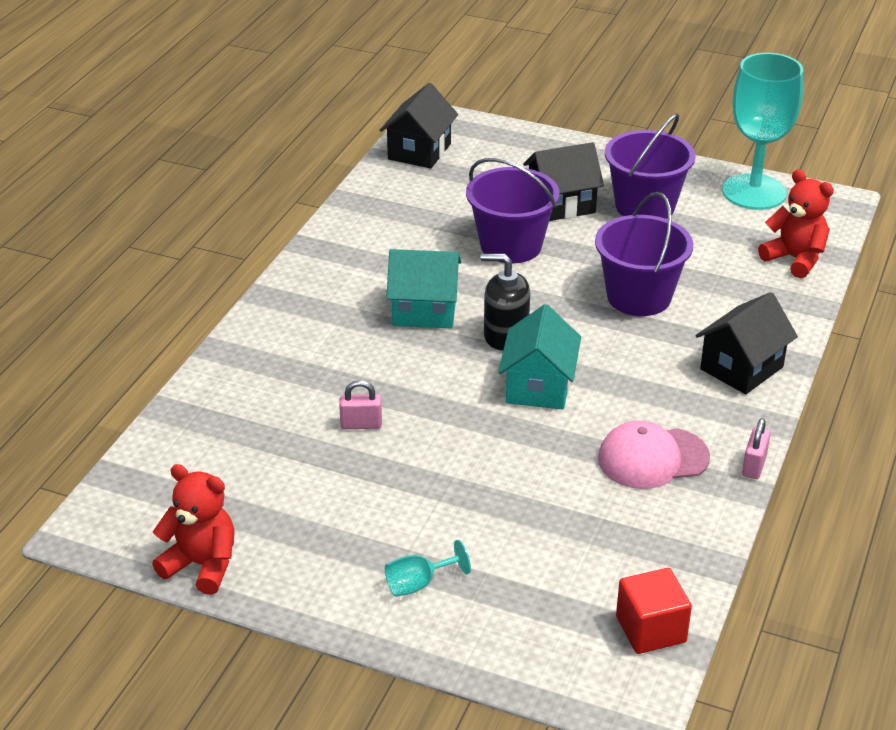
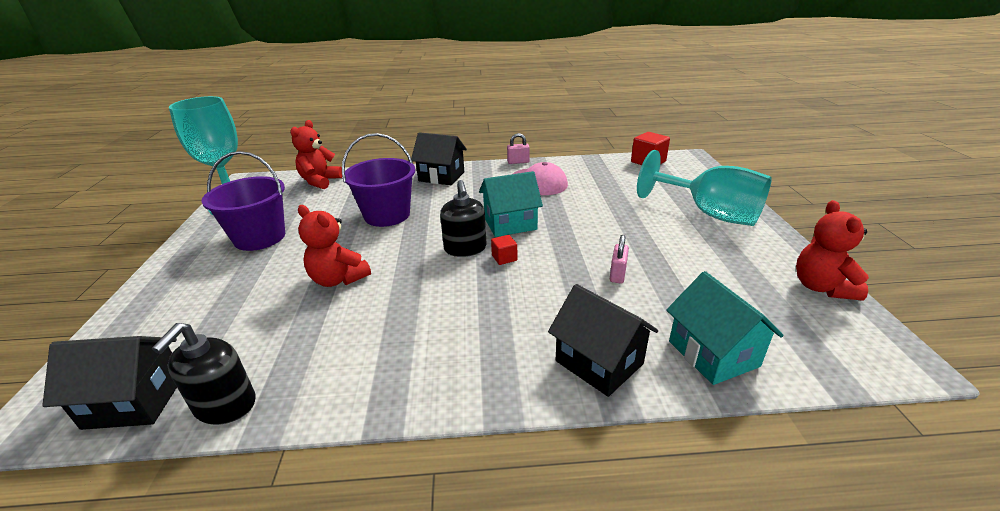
camera: 115 degrees left, 5 degrees down
pink padlock [339,380,382,429] -> pink padlock turned 45 degrees clockwise [610,235,629,284]
turquoise goblet [385,540,471,597] -> turquoise goblet [637,150,772,226], size x2.41
turquoise house [386,249,461,328] -> turquoise house moved to [666,271,784,385]
purple bucket [466,158,560,263] -> red teddy bear [298,205,371,287]
black house [523,142,604,221] -> black house moved to [548,284,658,397]
none -> black soap dispenser [152,323,255,425]
none -> red cube [491,235,517,265]

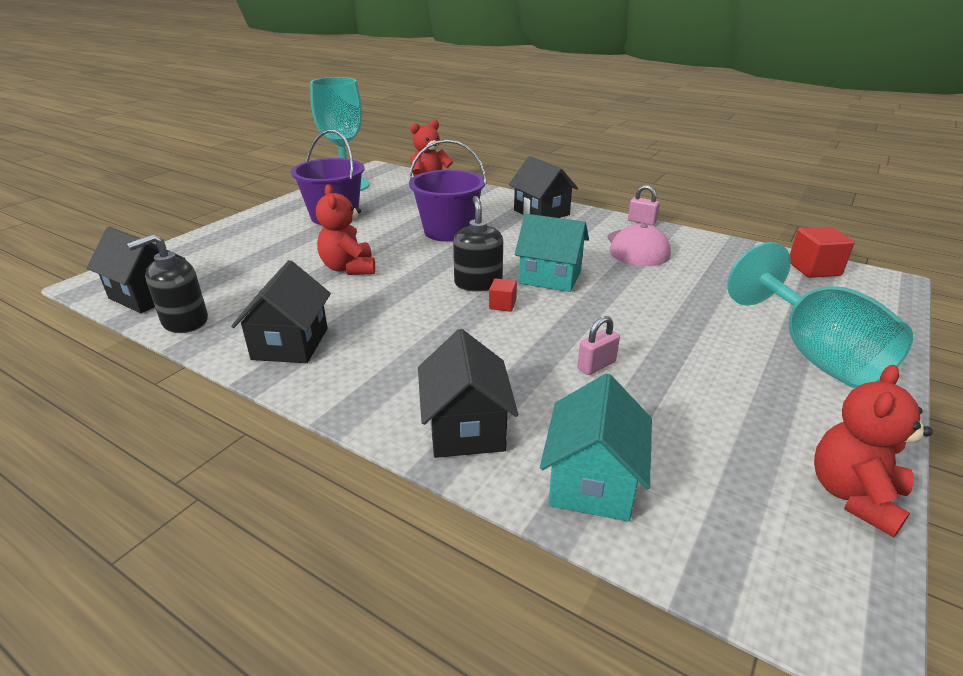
camera: 35 degrees right, 0 degrees up
black soap dispenser [440,180,487,257] -> black soap dispenser turned 150 degrees clockwise [453,196,503,292]
none -> black house [231,260,331,363]

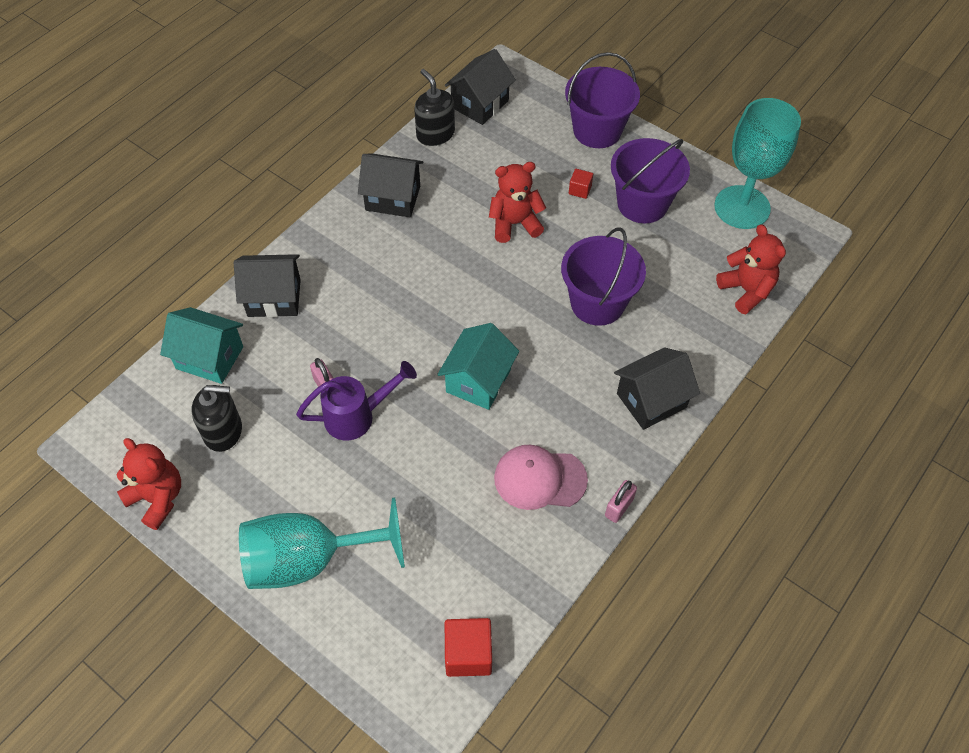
camera: 95 degrees right, 25 degrees up
black soap dispenser [453,196,503,292] -> black soap dispenser moved to [191,385,242,452]
red cube [489,278,517,312] -> red cube moved to [569,169,593,199]
none -> purple watering can [296,361,417,440]
none -> purple bucket [565,52,640,148]

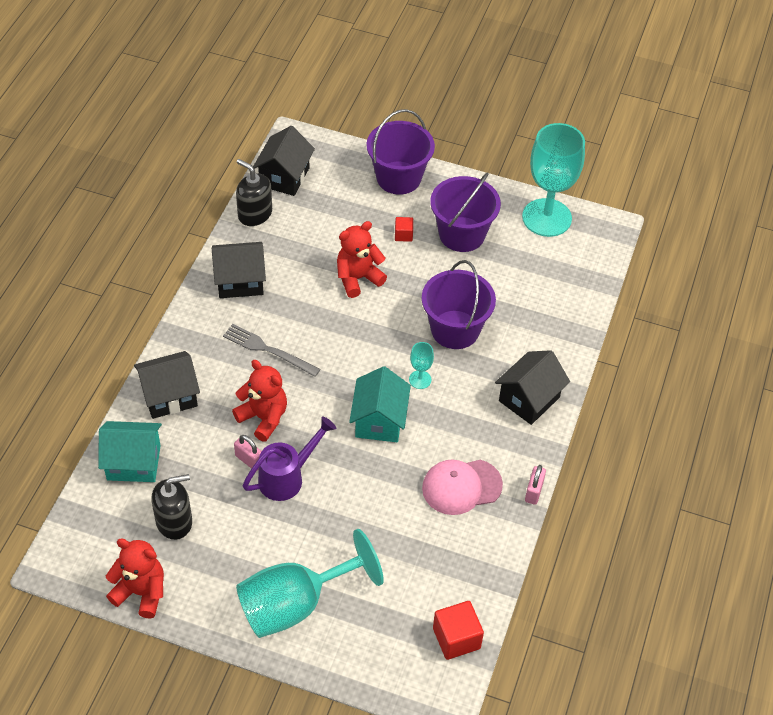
camera: 20 degrees left, 5 degrees down
red teddy bear [716,224,786,314] -> red teddy bear moved to [232,360,287,442]
none -> grey fork [223,324,321,377]
none -> turquoise goblet [409,342,434,389]

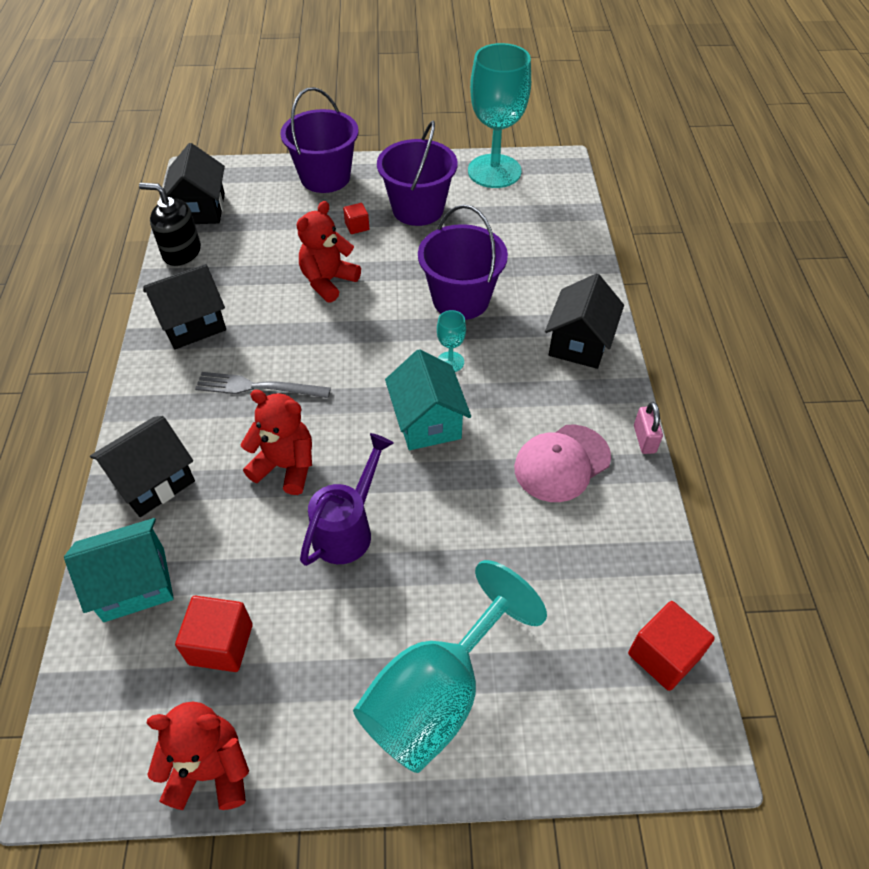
camera: 20 degrees left, 0 degrees up
black soap dispenser [151,474,192,540] -> red cube [175,596,253,672]
pink padlock [234,435,261,471] -> none

